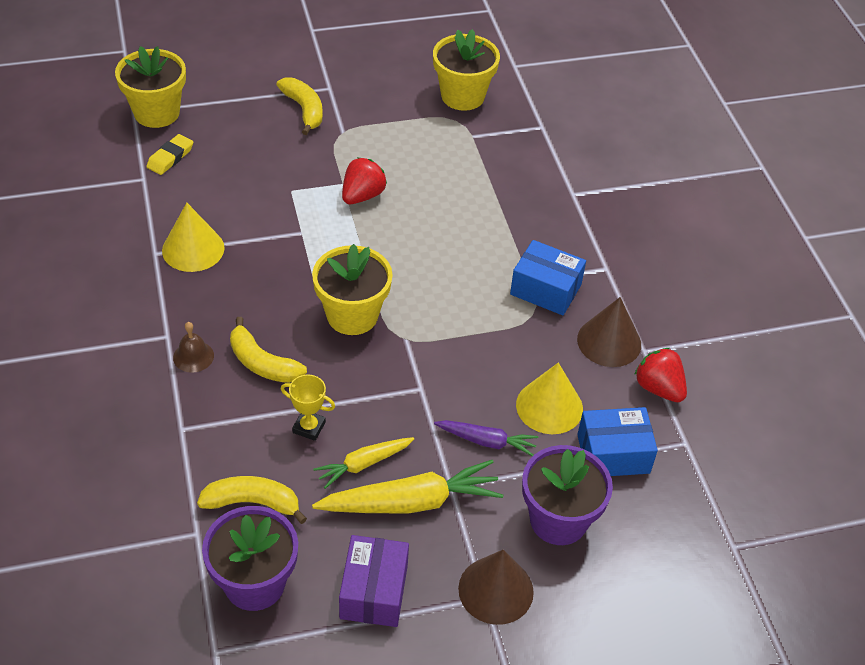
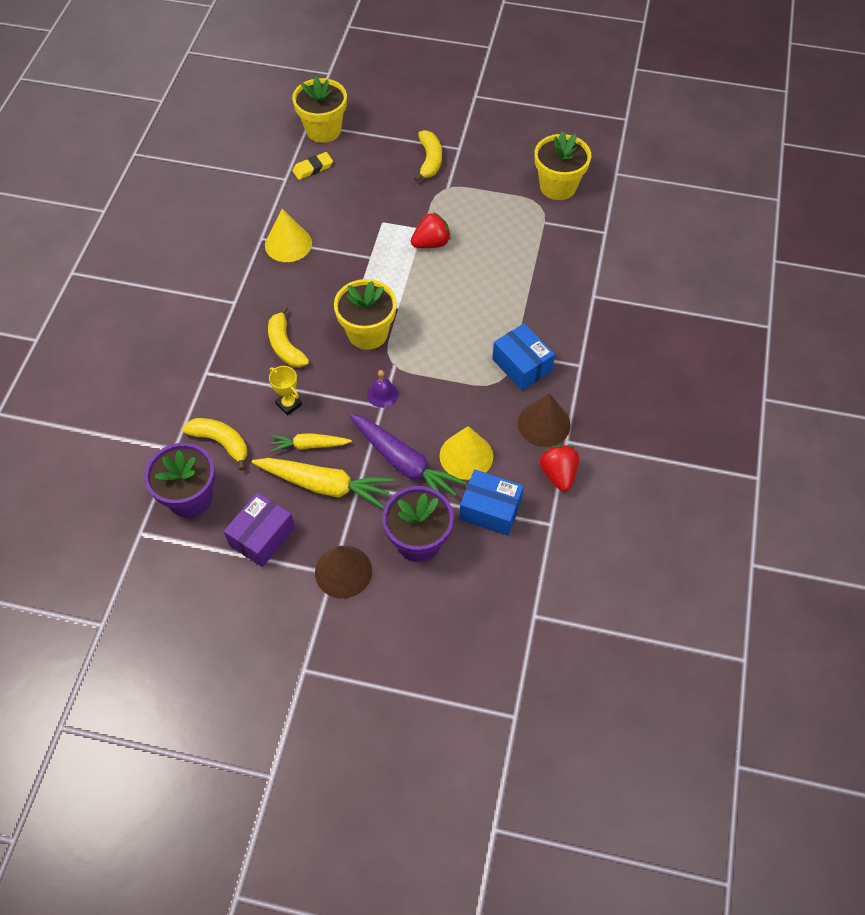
camera: 30 degrees right, 10 degrees up
brown bell [173,322,214,373] -> none
purple carrot [434,420,538,456] -> purple carrot [349,414,467,496], size x1.72
none -> purple bell [367,370,399,408]

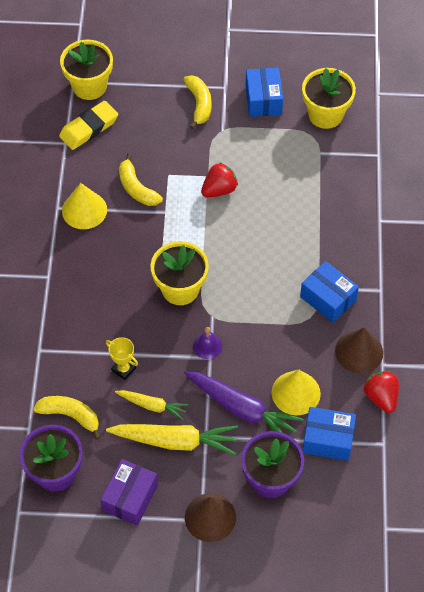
camera: 10 degrees left, 0 degrees up
yellow banana [268,306,309,368] -> yellow banana moved to [119,153,163,206]
yellow carrot [270,433,352,452] -> yellow carrot turned 150 degrees counterclockwise [115,390,188,420]
yellow eraser [292,152,333,180] -> yellow eraser [59,101,118,150], size x1.55
none -> blue box [245,68,283,117]

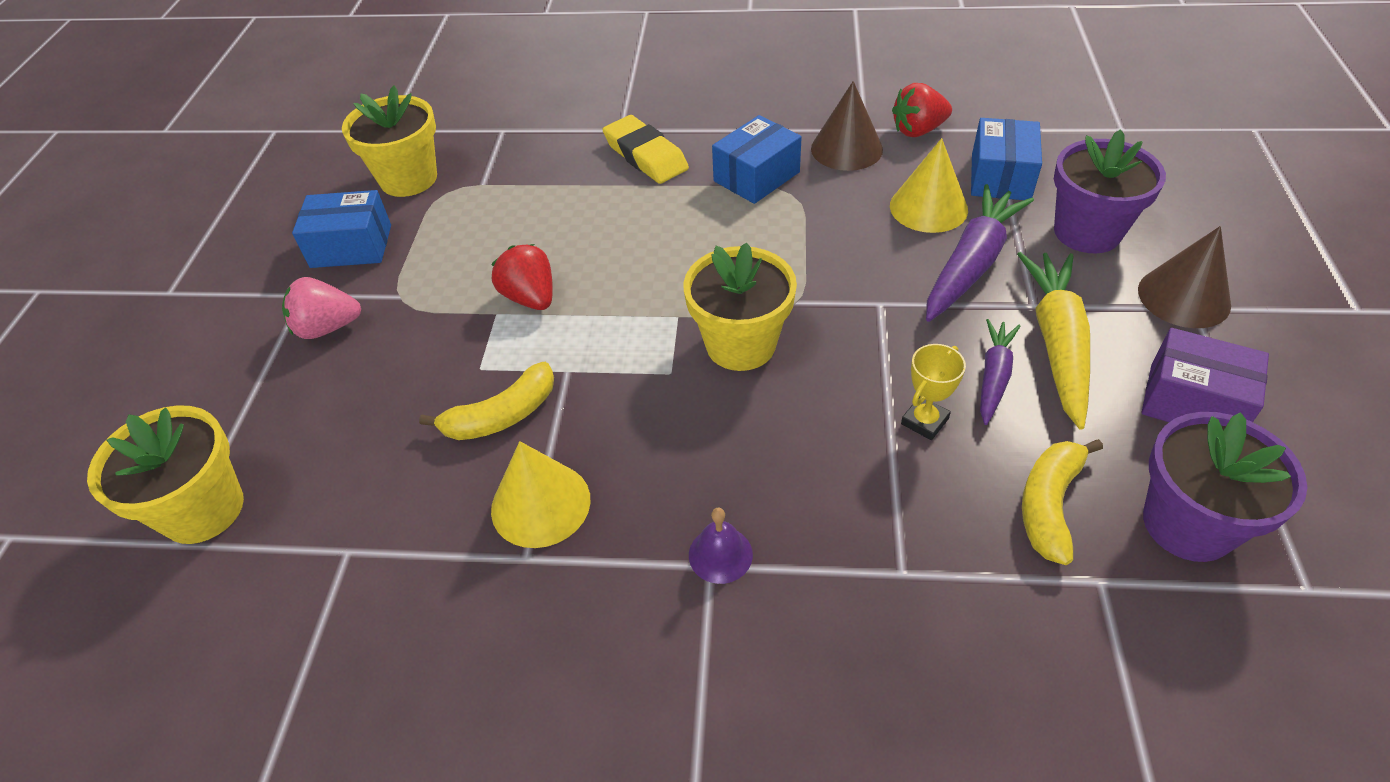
camera: 85 degrees left, 10 degrees down
yellow eraser [59,101,118,150] -> yellow eraser moved to [603,115,689,184]
yellow carrot [115,390,188,420] -> purple carrot [980,319,1020,425]
yellow banana [183,75,211,129] -> pink strawberry [282,277,361,339]
purple bell [193,327,222,359] -> purple bell moved to [689,508,753,584]

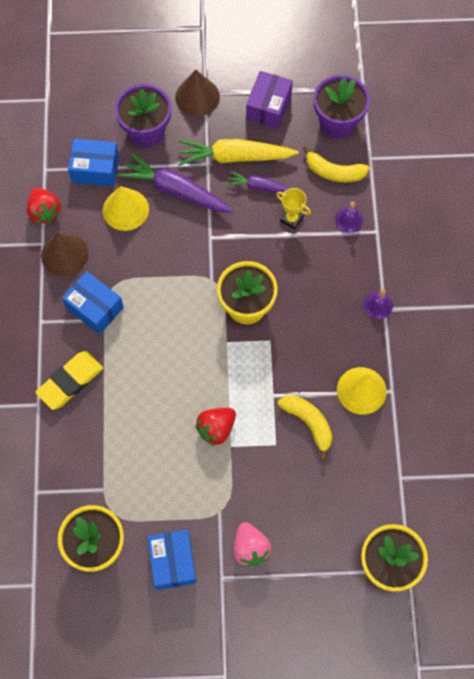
camera: 100 degrees left, 20 degrees up
none -> purple bell [335,202,363,233]

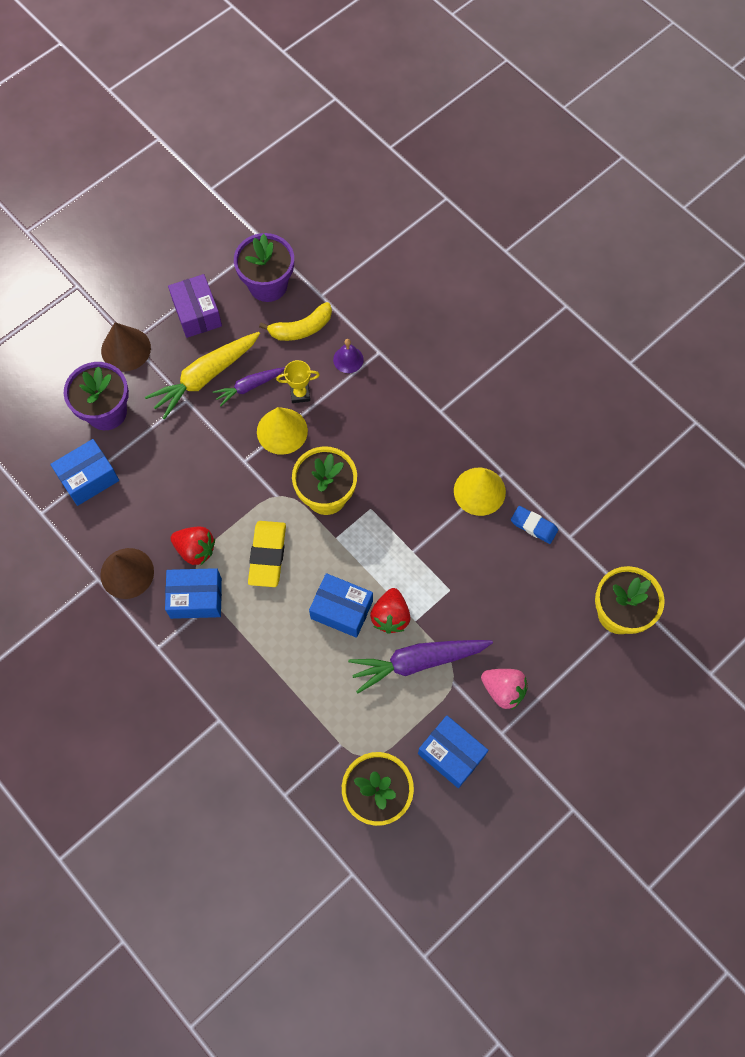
camera: 40 degrees left, 0 degrees up
red strawberry [27,188,61,223] -> red strawberry moved to [170,527,215,565]
yellow eraser [35,351,103,410] -> yellow eraser moved to [248,521,286,587]
yellow cone [103,186,149,231] -> yellow cone moved to [257,407,308,455]
purple carrot [118,153,233,212] -> purple carrot moved to [348,640,493,693]
yellow banana [278,395,332,460] -> none
purple bell [364,289,393,319] -> none
none -> blue box [309,573,373,638]
none -> blue eraser [511,506,558,544]

